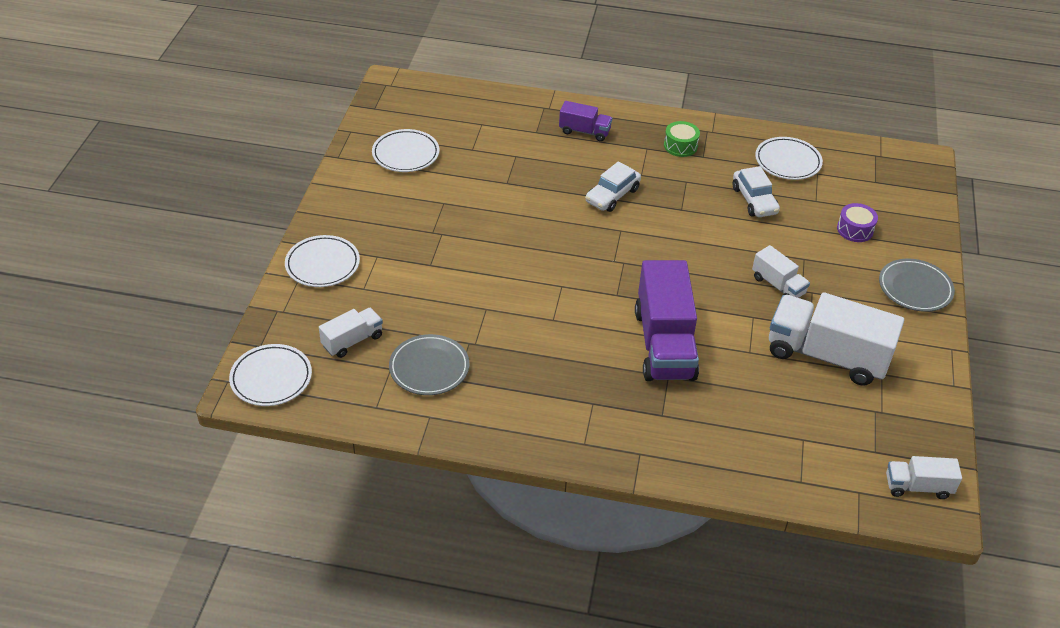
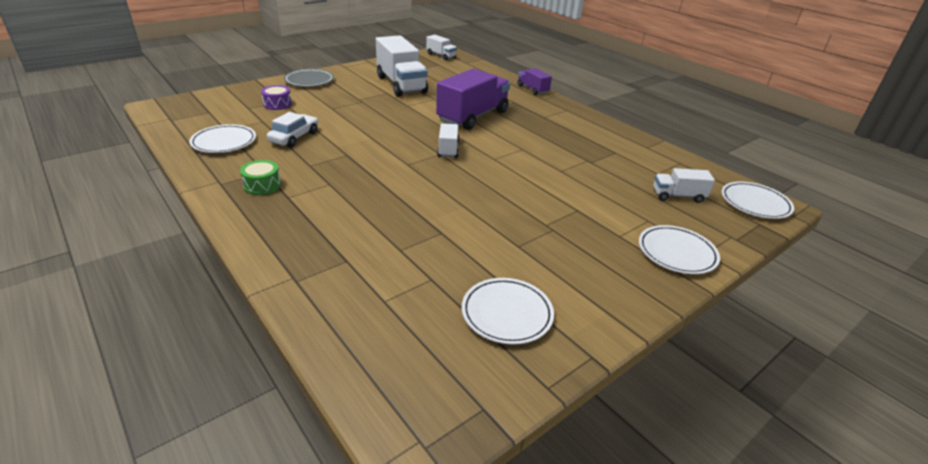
camera: 140 degrees left, 10 degrees down
grey plate [389,334,469,395] -> none
purple truck [559,101,612,142] -> purple truck moved to [517,68,552,95]
white car [585,161,641,212] -> none
white truck [752,245,810,298] -> white truck moved to [437,123,459,158]

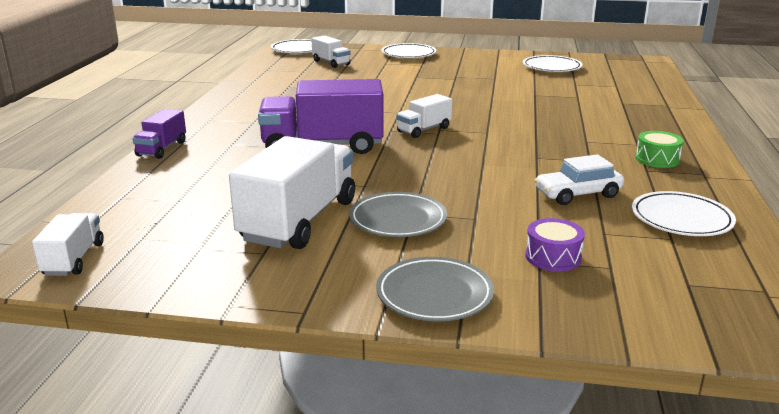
camera: 130 degrees left, 10 degrees down
none -> grey plate [349,192,447,237]

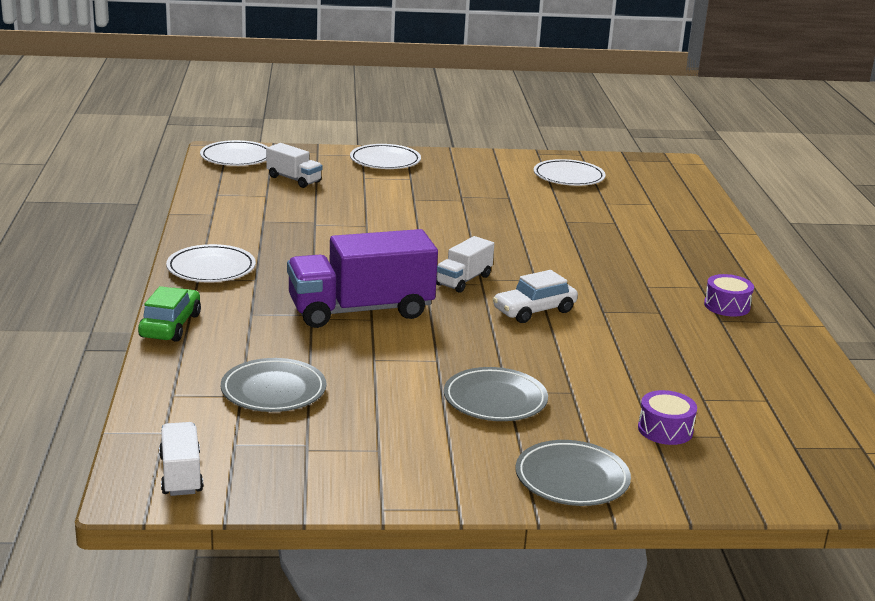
camera: 15 degrees left, 0 degrees up
purple truck [132,109,186,159] -> green car [138,286,201,342]
white truck [229,136,355,249] -> none
white car [535,154,624,205] -> white car moved to [493,270,578,323]
white plate [632,191,736,236] -> white plate moved to [166,244,256,282]
green drum [635,131,684,168] -> purple drum [704,274,754,317]
none -> grey plate [221,358,326,412]

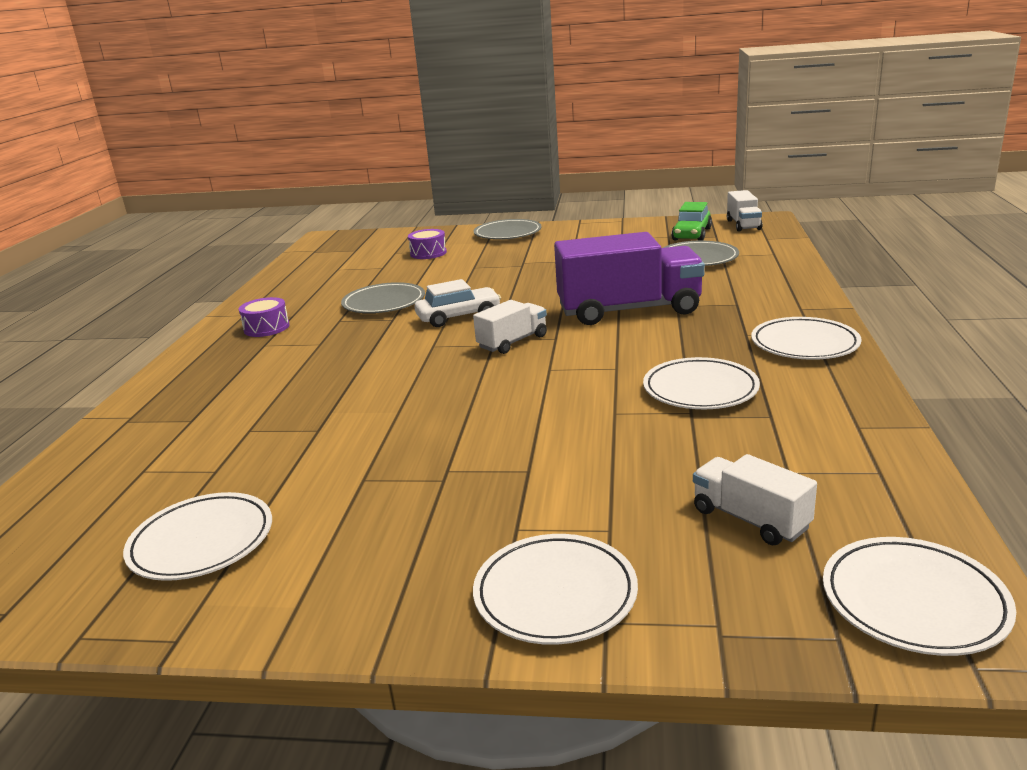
camera: 165 degrees left, 0 degrees up
green car [138,286,201,342] -> green car moved to [671,202,712,241]
grey plate [444,367,548,421] -> grey plate moved to [341,282,425,313]
none -> white plate [643,357,760,409]

